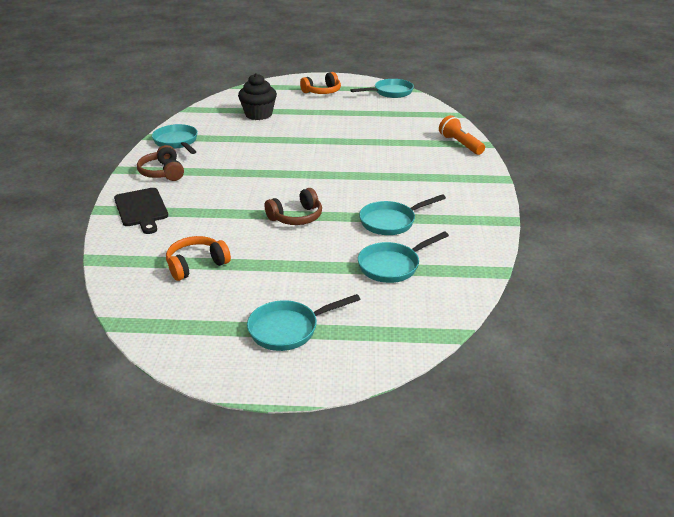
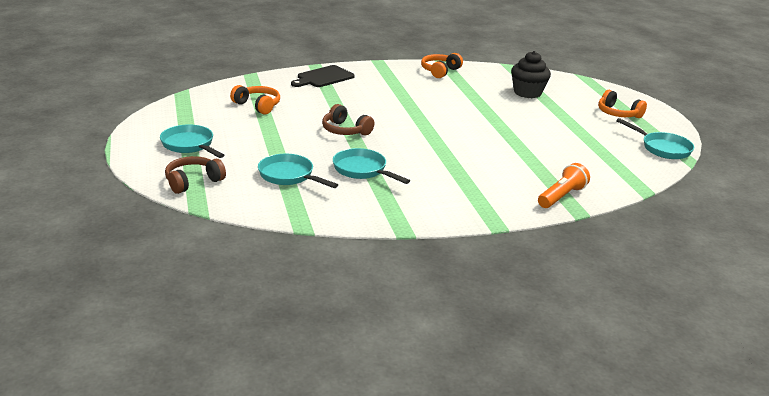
camera: 70 degrees right, 5 degrees down
brown headphones [137,145,184,181] -> brown headphones moved to [165,156,226,194]
turquoise pan [152,124,198,154] -> orange headphones [421,53,463,78]

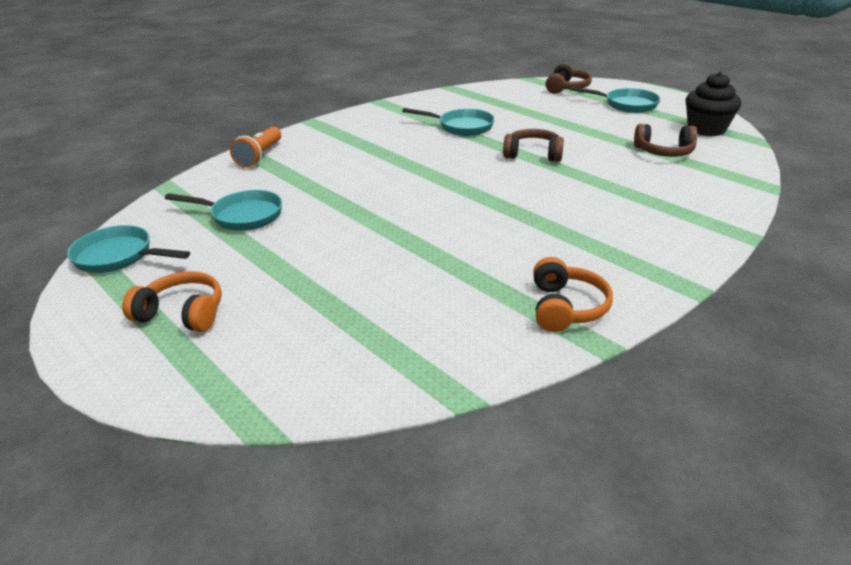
camera: 155 degrees right, 5 degrees up
orange headphones [230,85,280,115] -> brown headphones [634,124,697,157]
turquoise pan [258,154,338,188] -> turquoise pan moved to [165,190,282,231]
black cutting board [291,65,354,87] -> none
black cupcake [511,51,551,98] -> black cupcake moved to [686,72,741,136]

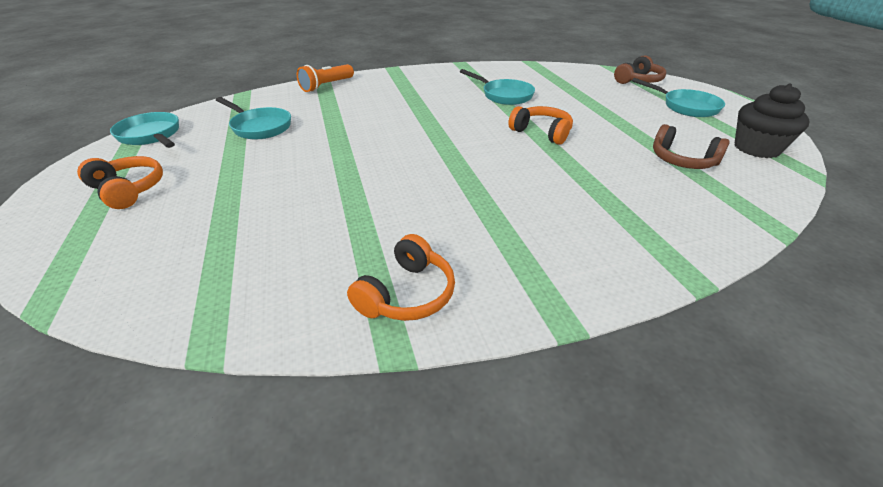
camera: 25 degrees right, 5 degrees up
brown headphones [503,129,564,162] -> orange headphones [508,106,573,145]

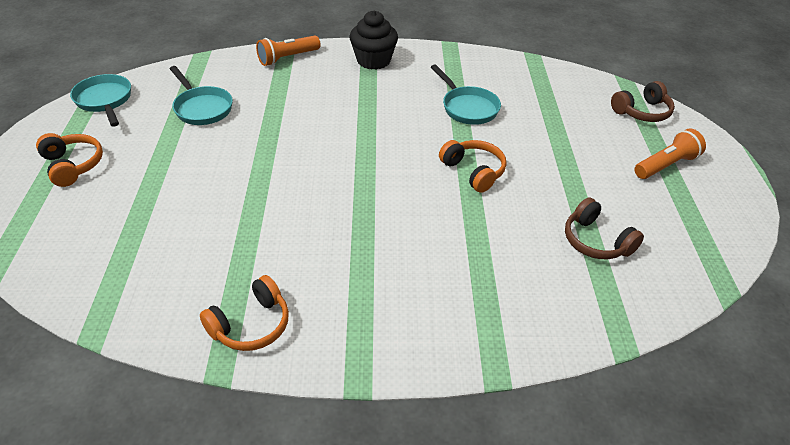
camera: 15 degrees right, 5 degrees up
turquoise pan [632,78,725,117] -> orange flashlight [634,129,706,179]
black cupcake [734,84,810,158] -> black cupcake moved to [349,11,398,70]

